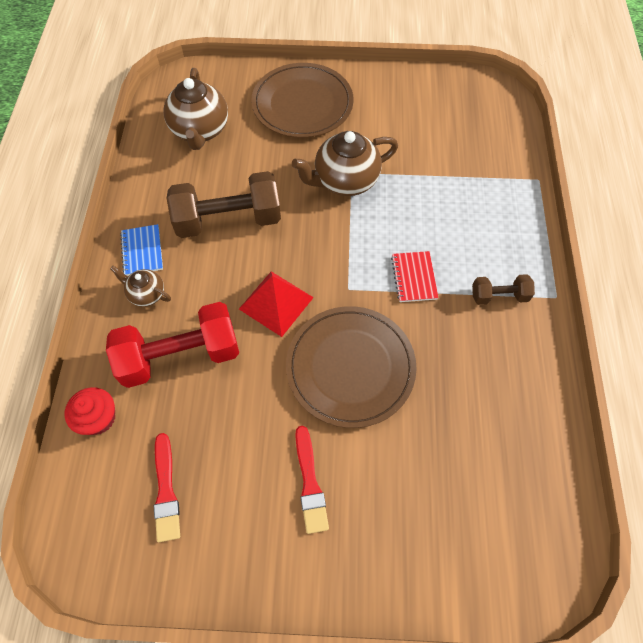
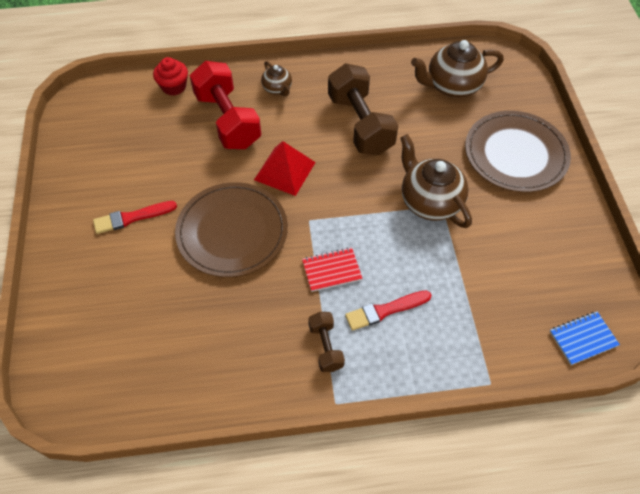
camera: 80 degrees right, 5 degrees down
brown teapot [110,266,171,307] -> brown teapot turned 135 degrees clockwise [261,61,292,96]
blue notebook [120,224,163,276] -> blue notebook moved to [550,312,620,365]
red brush [154,433,180,542] -> red brush moved to [345,290,431,331]

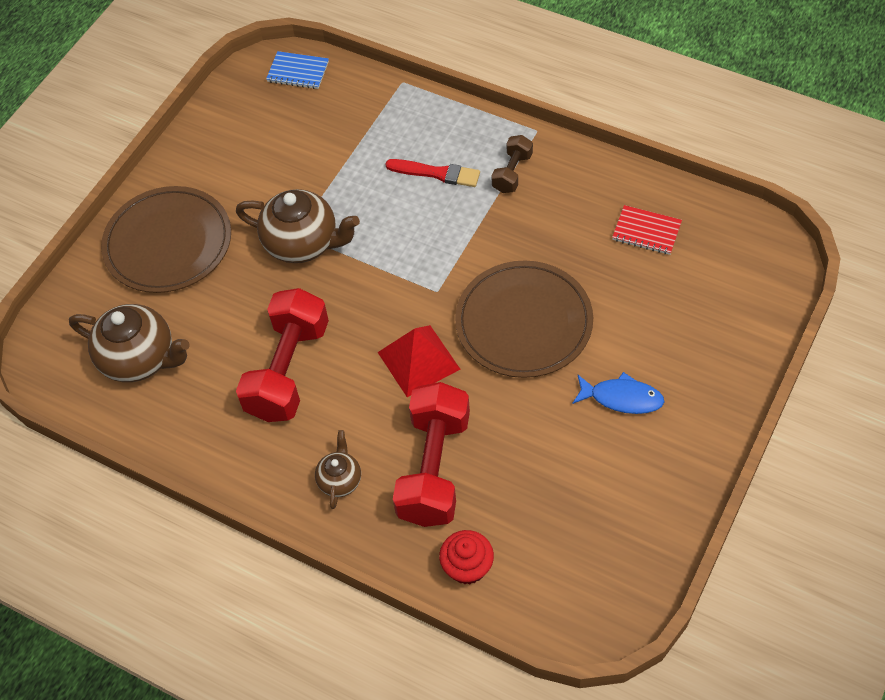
camera: 140 degrees left, 0 degrees up
red brush [93,201,177,234] -> blue fish [572,372,664,414]
red notebook [302,247,362,292] -> red notebook moved to [612,205,682,255]
brown dumbbell [328,63,398,155] -> red dumbbell [236,288,329,422]
brown teapot [400,134,472,228] -> brown teapot turned 75 degrees counterclockwise [236,189,360,263]

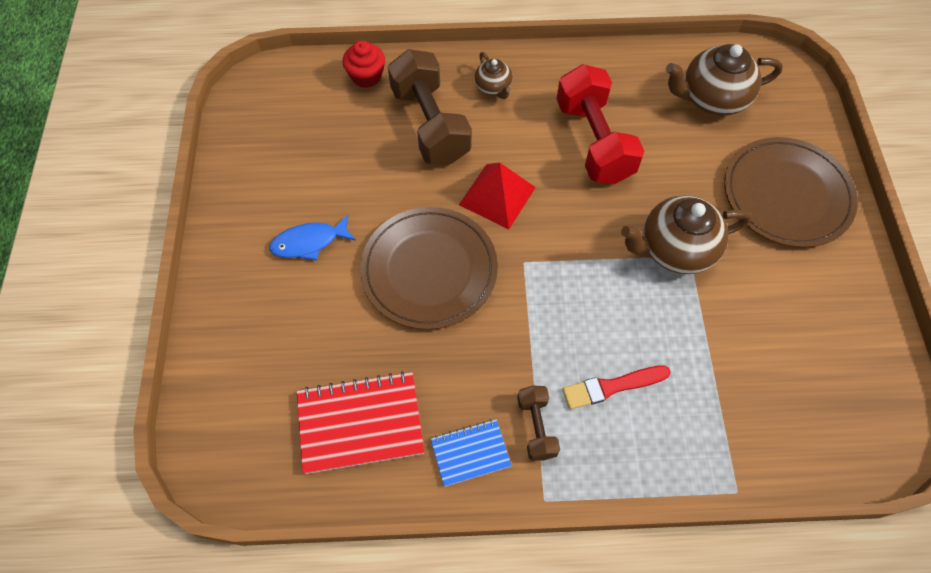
camera: 145 degrees right, 5 degrees up
blue notebook [266,51,329,89] -> blue notebook moved to [431,419,512,487]
red dumbbell [393,382,470,527] -> brown dumbbell [388,49,472,165]
red notebook [612,205,682,255] -> red notebook [297,371,424,474], size x1.73

